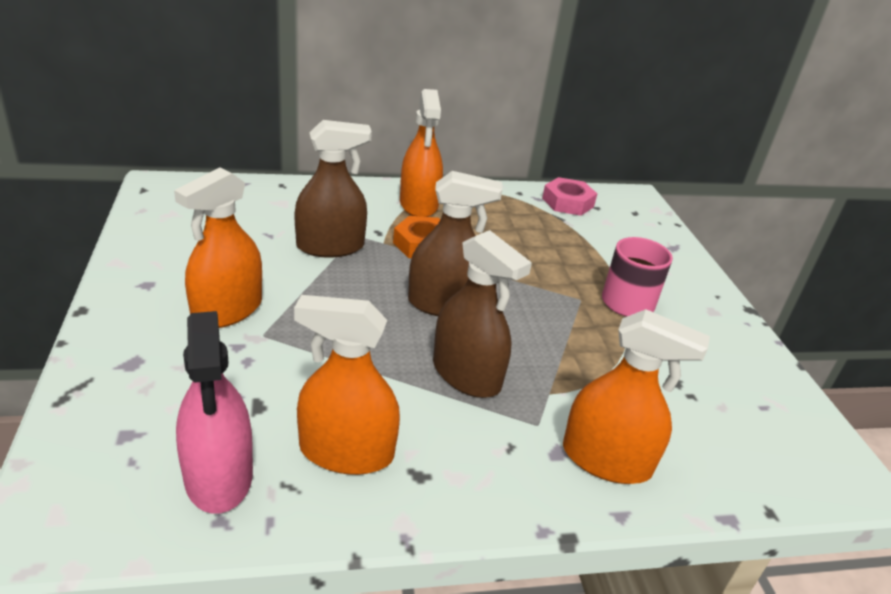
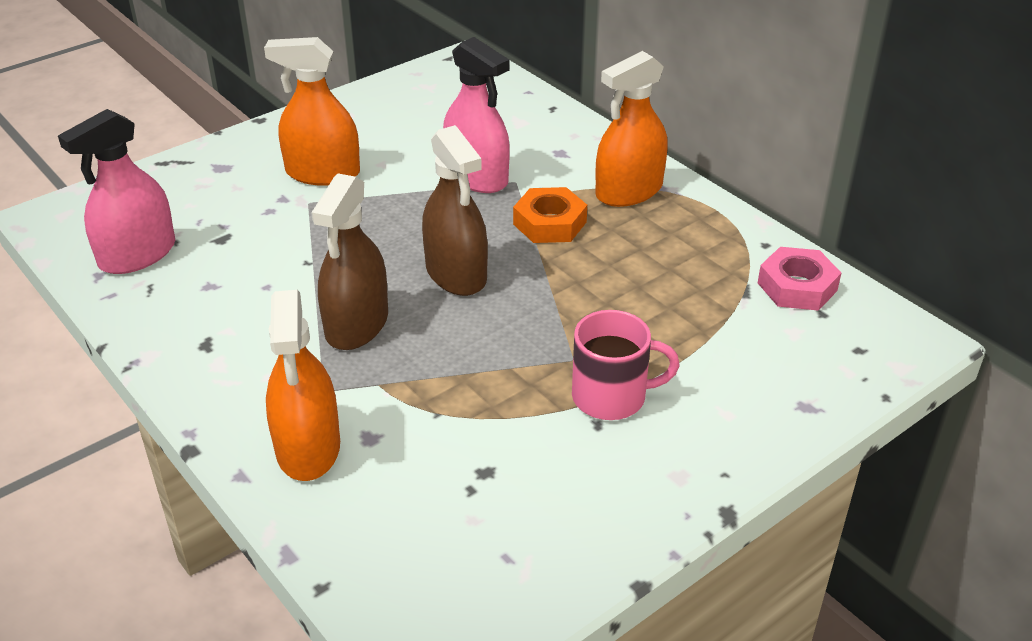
camera: 65 degrees right, 5 degrees up
brown spray bottle [294,120,372,258] -> pink spray bottle [443,37,510,193]
orange spray bottle [294,295,400,475] -> none

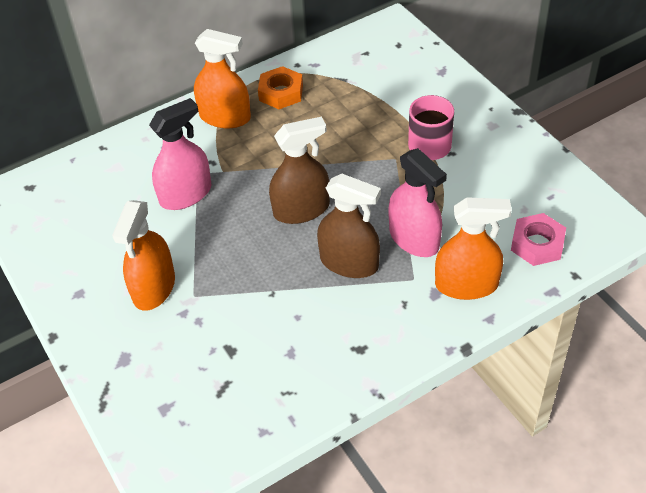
camera: 80 degrees left, 10 degrees up
pink spray bottle [58,109,175,274] -> pink spray bottle moved to [389,148,447,257]
orange nut [513,187,587,243] -> orange nut moved to [258,66,303,109]
orange spray bottle [596,51,668,207] -> orange spray bottle turned 45 degrees counterclockwise [194,29,251,128]
pink nut [758,247,841,311] -> pink nut moved to [511,213,566,266]

